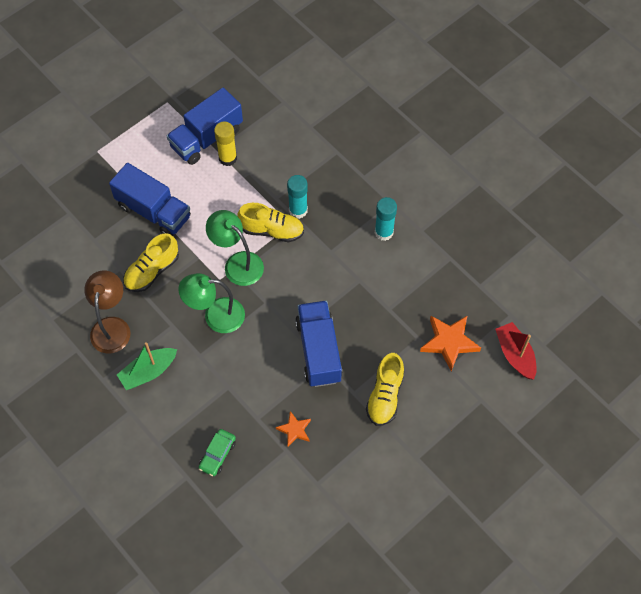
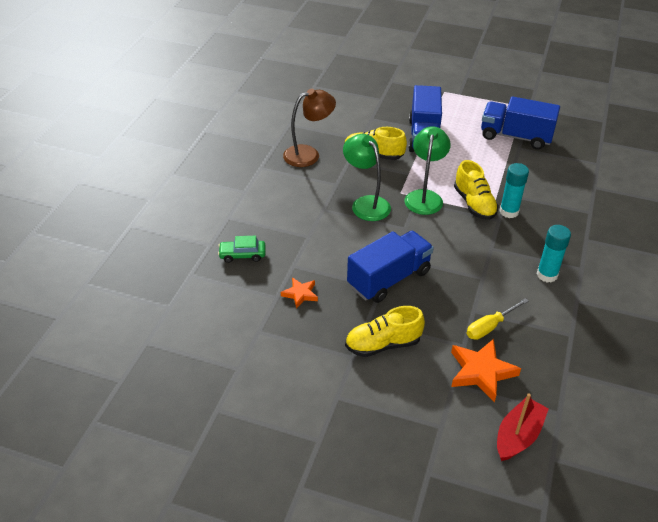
camera: 60 degrees right, 20 degrees down
green boat [117,342,177,390] -> none
yellow glue stick [214,122,237,166] -> none
none -> yellow screwdriver [467,298,528,340]

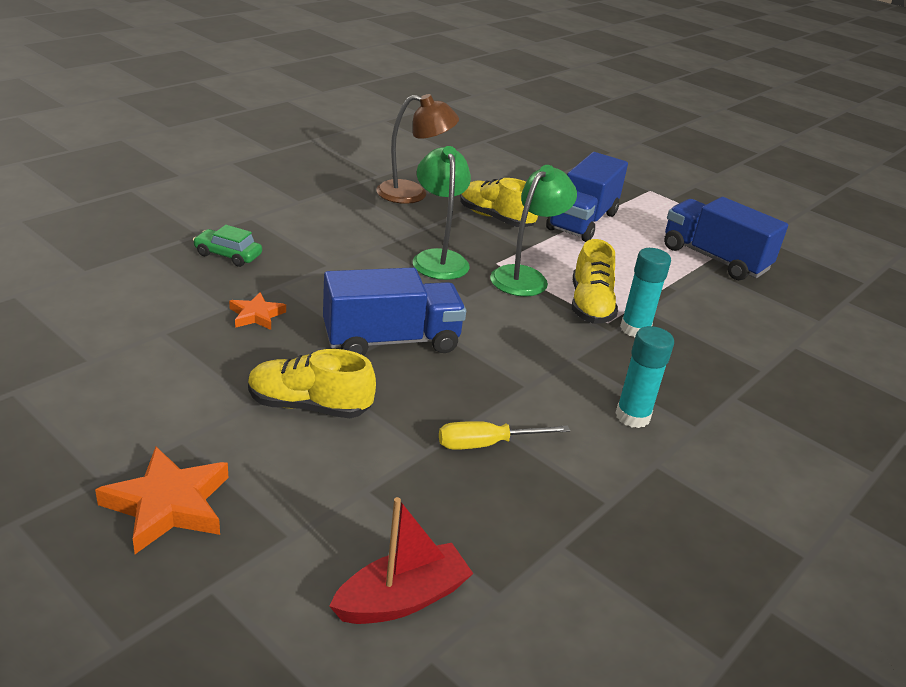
camera: 20 degrees right, 10 degrees down
orange star [451,339,521,403] -> orange star moved to [95,447,228,554]

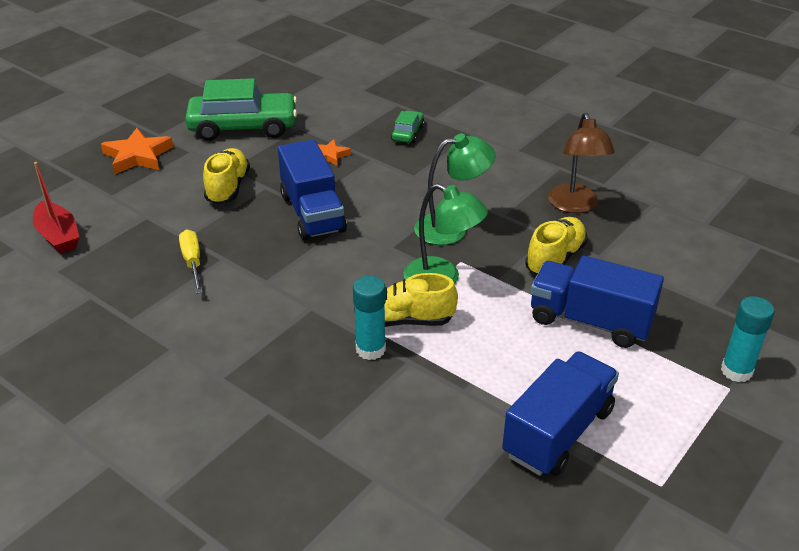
camera: 90 degrees right, 5 degrees up
turquoise glue stick [615,326,674,428] -> turquoise glue stick moved to [721,296,775,382]
none -> green car [185,78,297,141]

